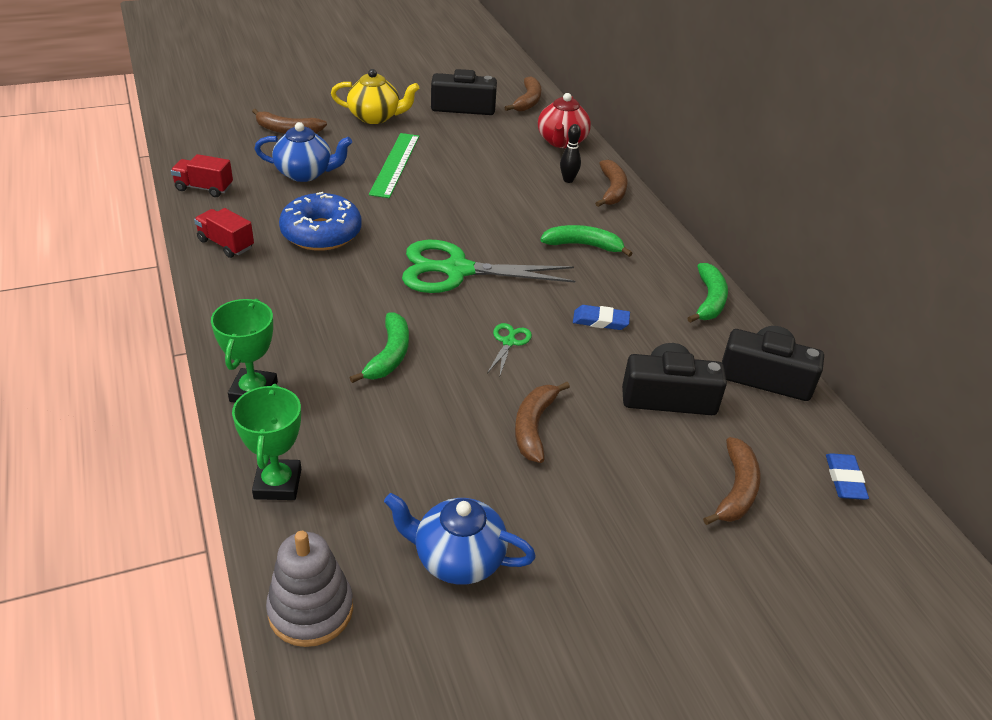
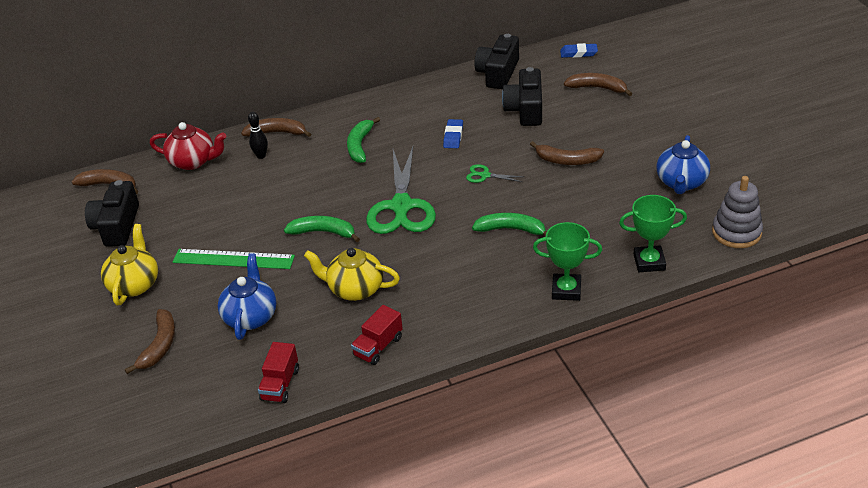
camera: 85 degrees left, 0 degrees up
blue donut [279,192,362,251] -> yellow teapot [304,248,400,301]
green banana [687,263,728,323] -> green banana moved to [284,216,360,242]

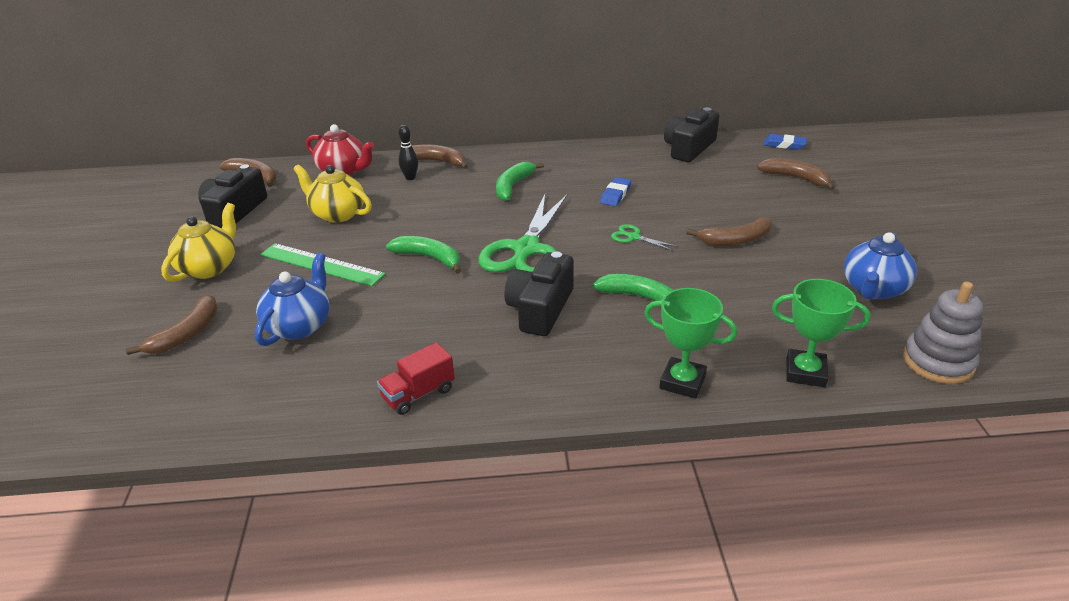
camera: 15 degrees right, 5 degrees down
red truck [258,342,299,403] -> none
yellow teapot [304,248,400,301] -> yellow teapot moved to [293,164,372,223]
black camera [502,67,542,126] -> black camera moved to [505,252,574,336]
brown banana [530,141,604,165] -> brown banana turned 45 degrees counterclockwise [687,217,772,246]

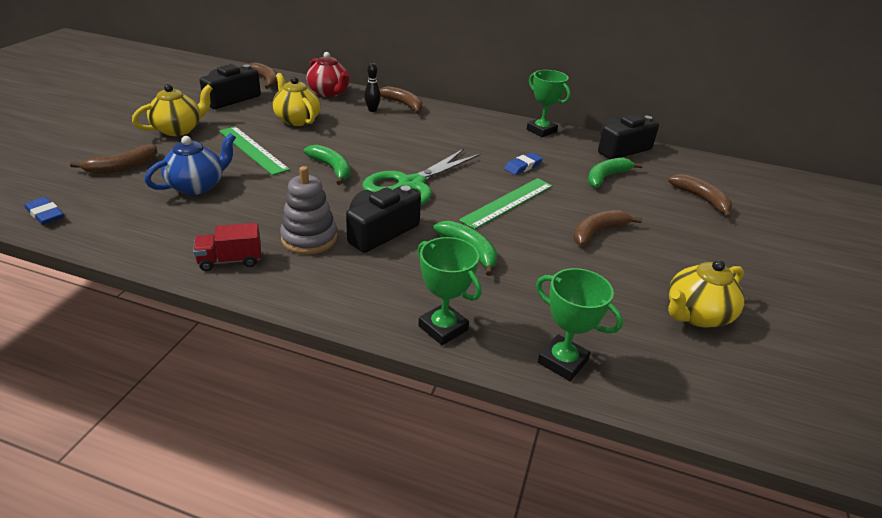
camera: 20 degrees right, 0 degrees up
green banana [496,162,544,201] -> green banana moved to [588,158,643,188]
green scissors [611,224,679,251] -> green ruler [459,178,553,230]
brown banana [687,217,772,246] -> brown banana turned 135 degrees clockwise [573,210,642,246]
blue eraser [764,134,807,150] -> blue eraser moved to [25,197,64,225]
blue teapot [843,232,917,300] -> yellow teapot [668,260,744,327]
grey stacking toy [903,282,983,384] -> grey stacking toy moved to [280,166,337,255]
none -> green trophy [527,70,571,137]

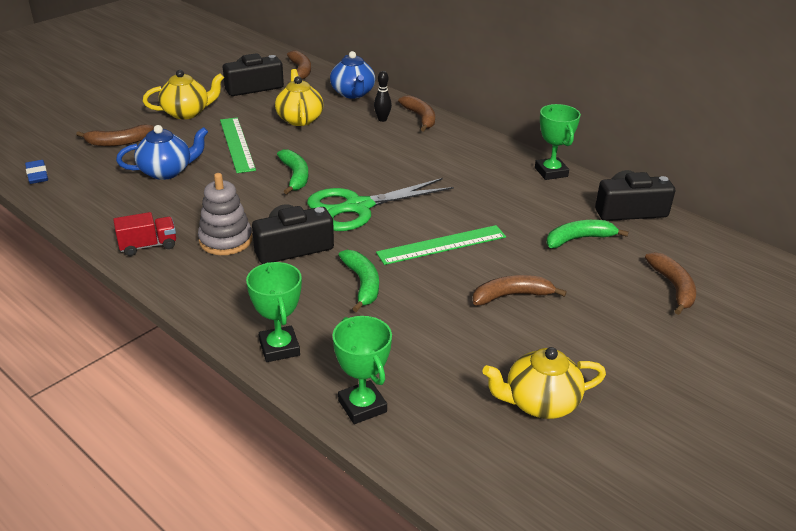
camera: 25 degrees right, 0 degrees up
red truck [193,223,261,271] -> red truck turned 150 degrees clockwise [113,212,176,256]
red teapot [306,52,349,97] -> blue teapot [330,51,375,99]
blue eraser [504,152,543,175] -> none

